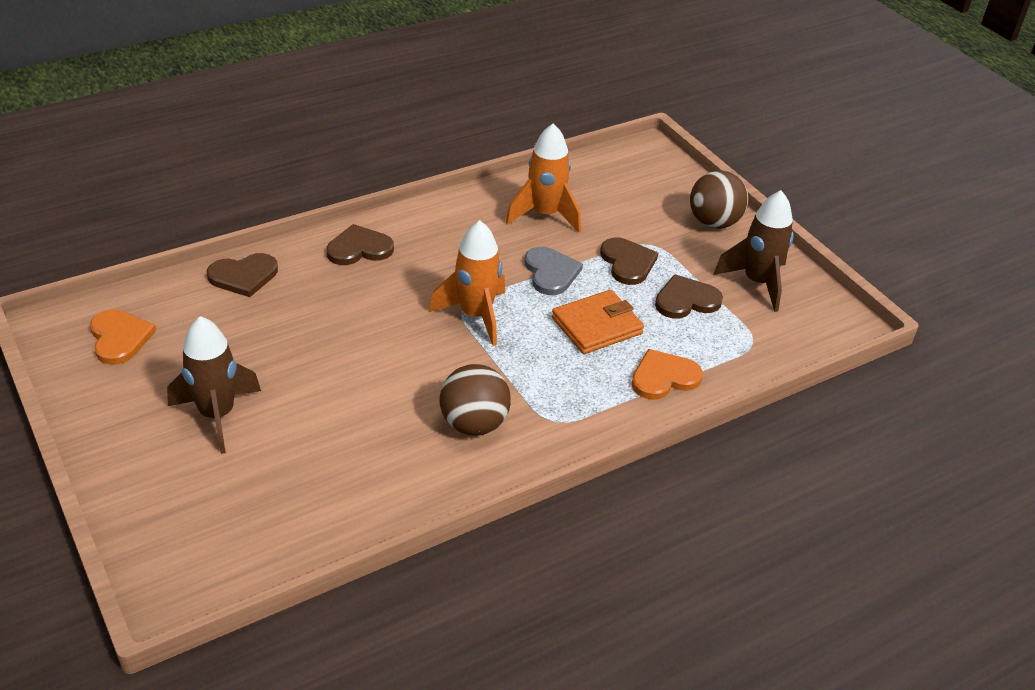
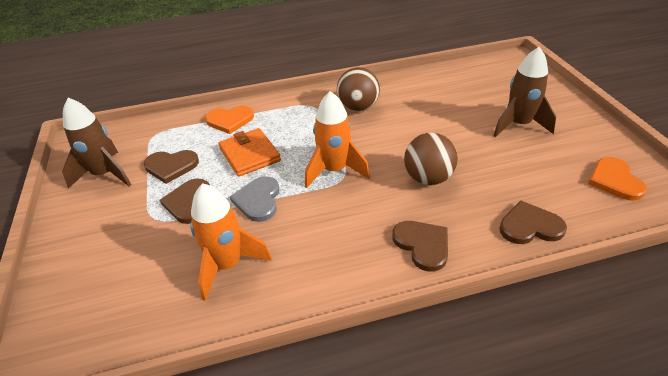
camera: 160 degrees left, 0 degrees up
brown heart [326,224,394,265] -> brown heart turned 120 degrees counterclockwise [392,221,448,272]
orange wallet [552,290,644,354] -> orange wallet turned 75 degrees clockwise [219,128,281,177]
brown ball [690,171,748,228] -> brown ball moved to [404,133,458,185]

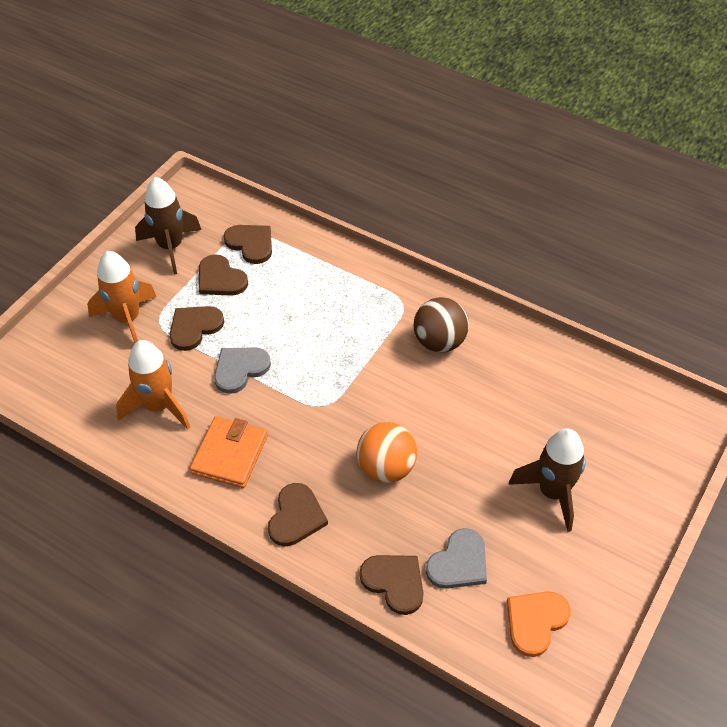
camera: 45 degrees right, 10 degrees up
orange heart [205,106,254,134] -> none
orange wallet [219,128,281,177] -> orange wallet moved to [190,416,268,488]
orange rocket [305,91,370,188] -> orange rocket moved to [87,251,157,343]
brown ball [404,133,458,185] -> orange ball [356,422,417,483]
none -> brown heart [223,225,272,264]
none -> grey heart [426,528,487,589]

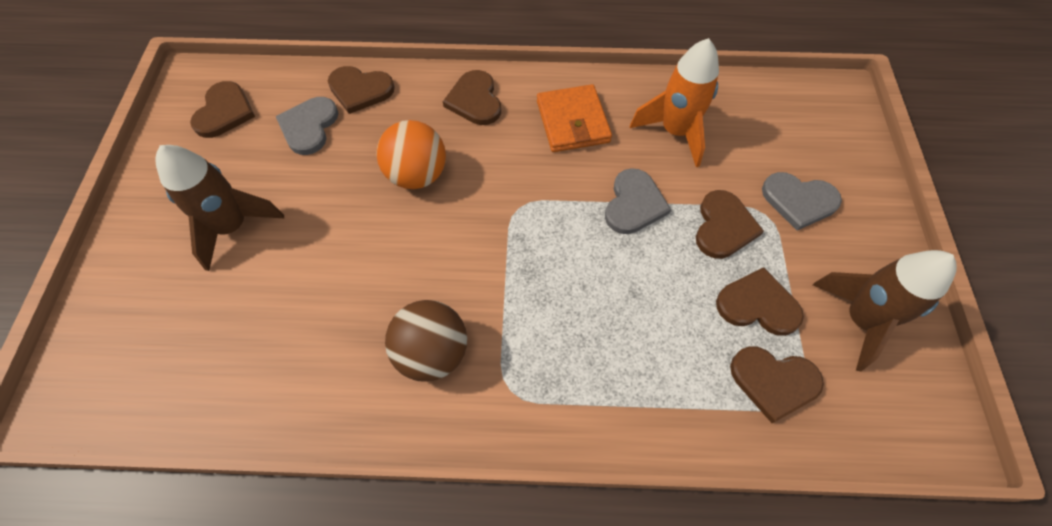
camera: 150 degrees right, 10 degrees up
orange rocket [87,251,157,343] -> grey heart [762,172,842,230]
orange heart [507,591,571,657] -> brown heart [190,81,255,138]

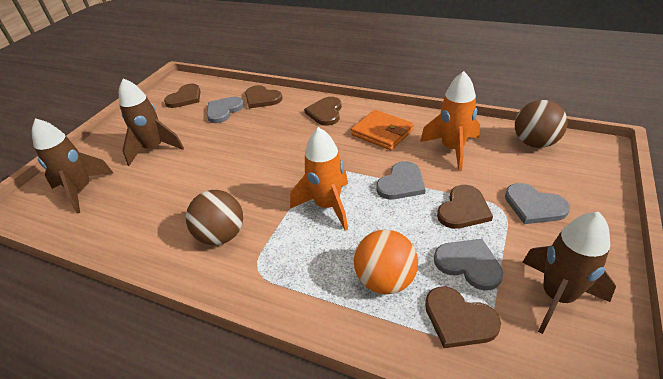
camera: 25 degrees right, 20 degrees down
orange ball [376,120,446,189] -> orange ball moved to [354,230,418,294]
orange wallet [537,84,612,152] -> orange wallet turned 60 degrees counterclockwise [351,110,414,150]
brown heart [716,267,804,336] -> grey heart [434,239,503,290]
none -> brown rocket [32,118,113,214]
none -> orange rocket [290,127,348,231]
none -> brown ball [515,100,567,148]

